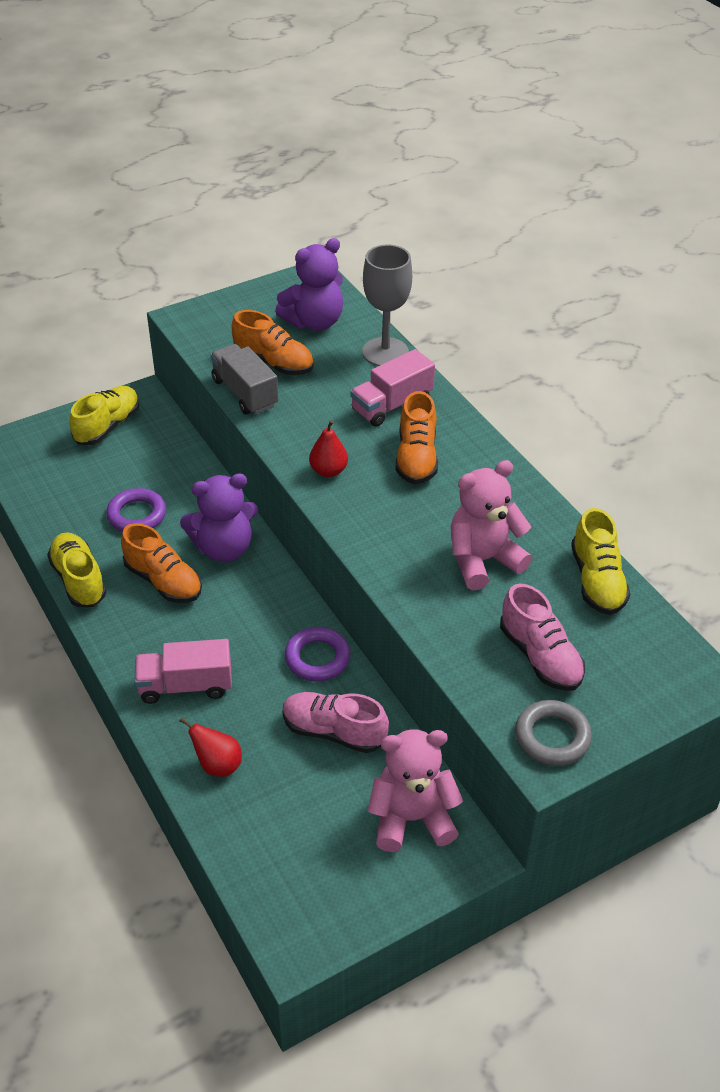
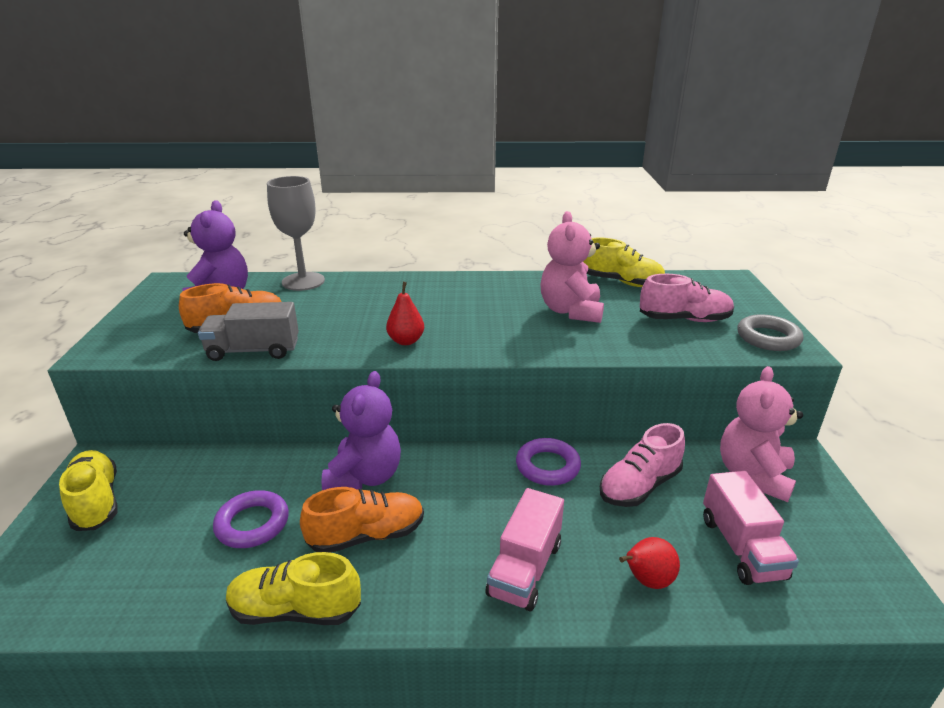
camera: 60 degrees left, 15 degrees down
pink truck [350,349,435,427] -> pink truck moved to [703,471,799,585]
orange shoe [395,391,438,484] -> none

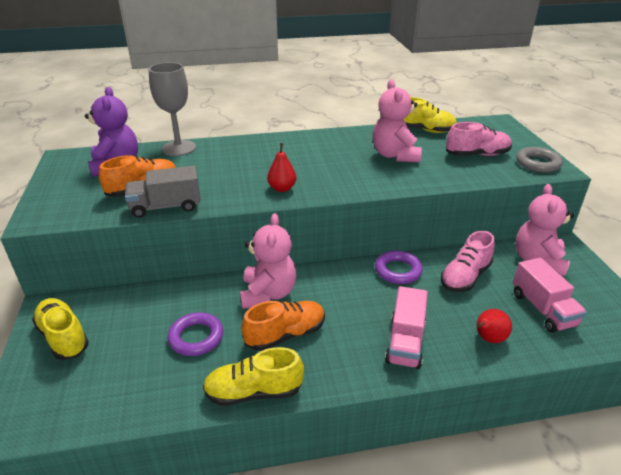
camera: 10 degrees left, 5 degrees up
purple teddy bear [321,371,401,490] -> pink teddy bear [240,213,296,309]

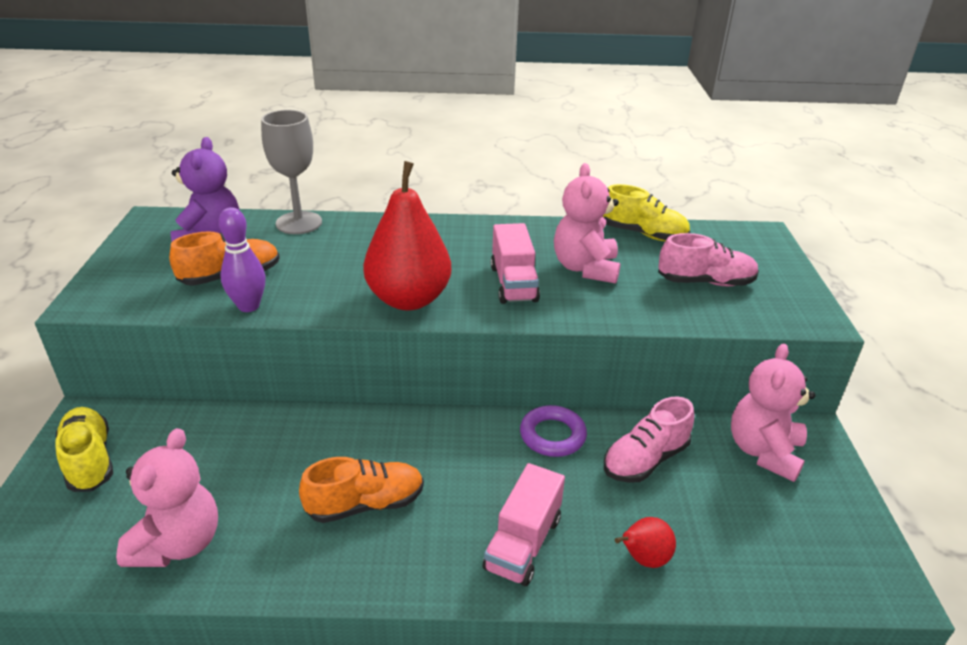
camera: 10 degrees right, 0 degrees up
grey truck [125,166,201,218] -> purple bowling pin [218,207,265,312]
purple ring [168,312,224,356] -> none
yellow shoe [203,347,304,406] -> none
pink teddy bear [240,213,296,309] -> pink teddy bear moved to [116,428,218,567]
red pear [267,143,296,192] -> red pear [363,161,451,311], size x2.15
pink truck [513,258,587,333] -> pink truck moved to [491,223,540,304]
grey ring [516,147,563,172] -> none

